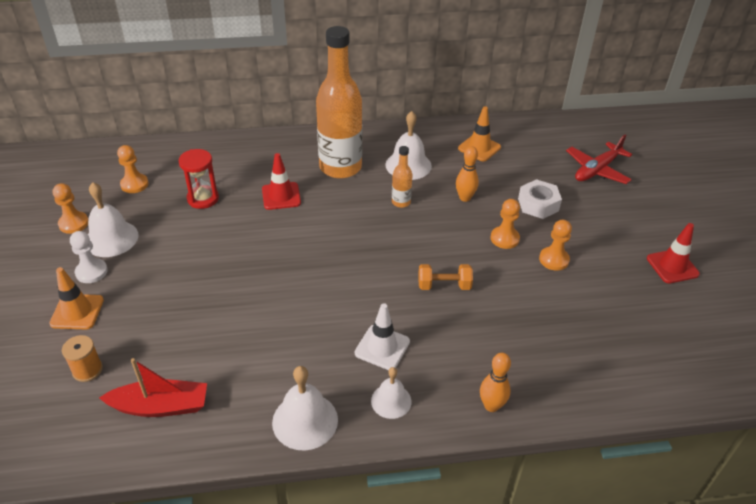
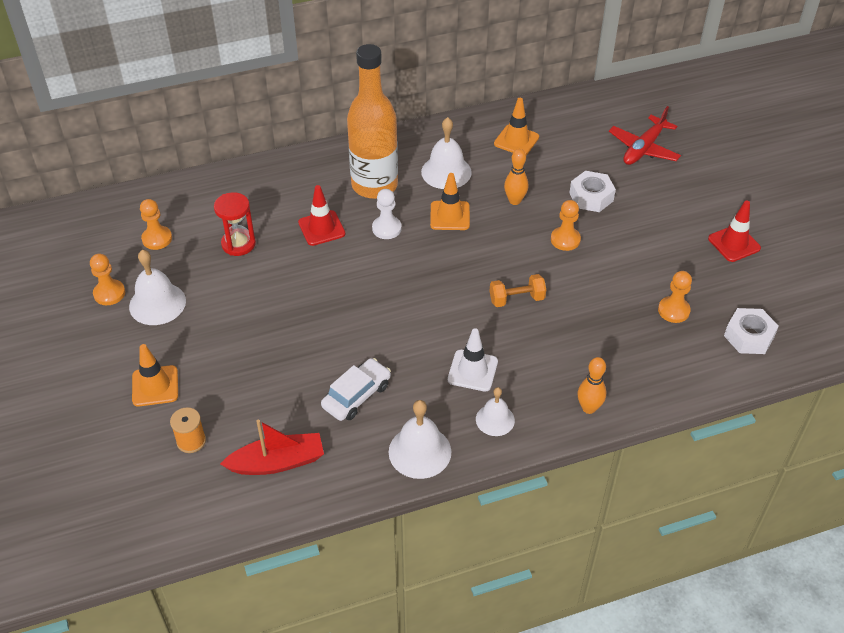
camera: 10 degrees left, 5 degrees up
white pawn [70,231,108,283] -> white pawn moved to [372,189,402,239]
orange bottle [392,146,413,208] -> orange traffic cone [430,173,470,230]
orange pawn [539,220,572,271] -> orange pawn moved to [658,271,692,323]
none -> white car [321,358,391,421]
none -> white nut [724,308,779,354]

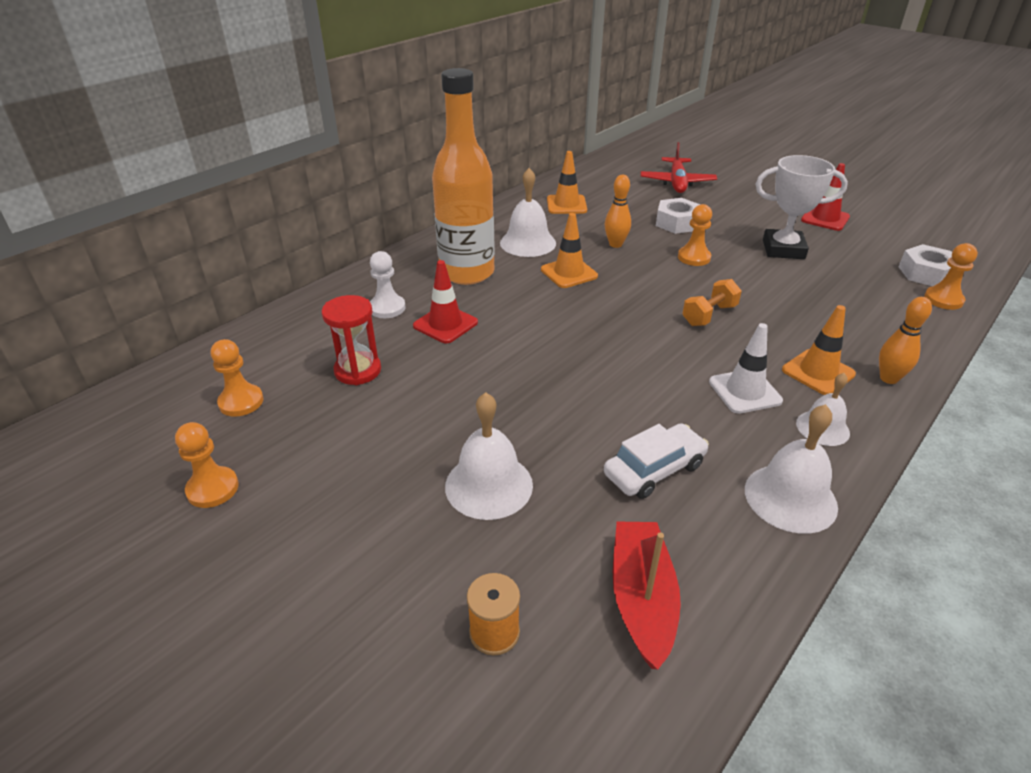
camera: 30 degrees left, 10 degrees down
white bell [129,250,186,325] -> white bell moved to [445,392,533,520]
orange traffic cone [132,344,178,407] -> orange traffic cone moved to [782,305,856,395]
red boat [220,420,324,475] -> red boat turned 45 degrees counterclockwise [613,521,681,670]
white car [321,358,391,421] -> white car turned 45 degrees clockwise [604,423,709,499]
white pawn [372,189,402,239] -> white pawn moved to [370,251,406,318]
orange pawn [658,271,692,323] -> orange pawn moved to [924,243,978,310]
none -> white trophy [756,155,848,259]

